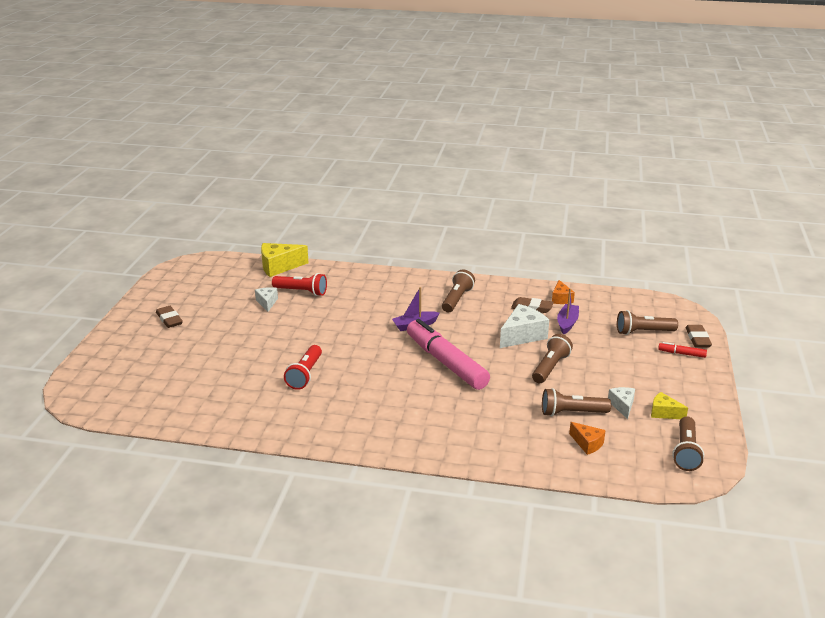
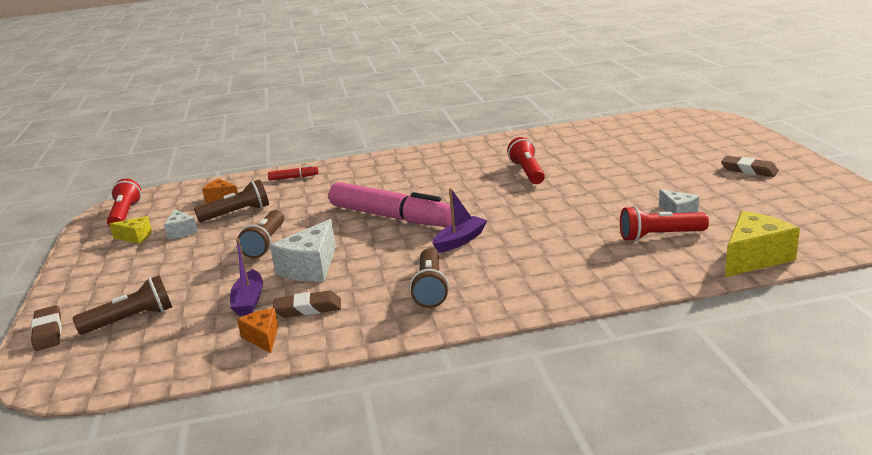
camera: 160 degrees right, 5 degrees down
red marker [658,342,707,358] -> red marker moved to [268,165,319,181]
brown flashlight [672,416,704,471] -> red flashlight [107,179,141,227]

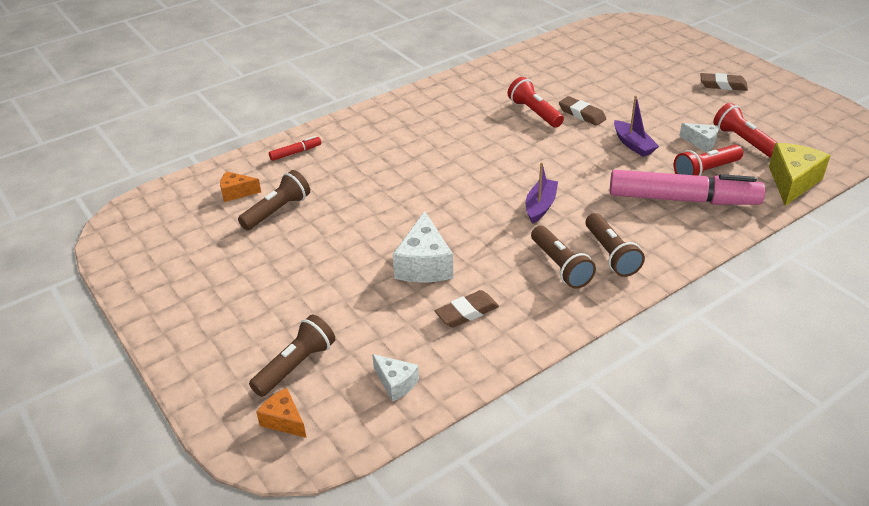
camera: 25 degrees left, 15 degrees up
brown eraser [31,305,62,351] -> brown eraser moved to [559,96,606,126]
red flashlight [107,179,141,227] -> red flashlight moved to [713,103,778,158]
yellow cheese [109,216,152,244] -> none
white cheese [164,209,198,239] -> white cheese moved to [372,354,419,402]
purple boat [230,238,263,316] -> purple boat moved to [614,95,659,157]
orange cheese [237,308,278,353] -> orange cheese moved to [256,388,307,438]
brown flashlight [238,210,284,258] -> brown flashlight moved to [586,213,645,277]
pink marker [329,182,452,227] -> pink marker moved to [610,170,765,205]

